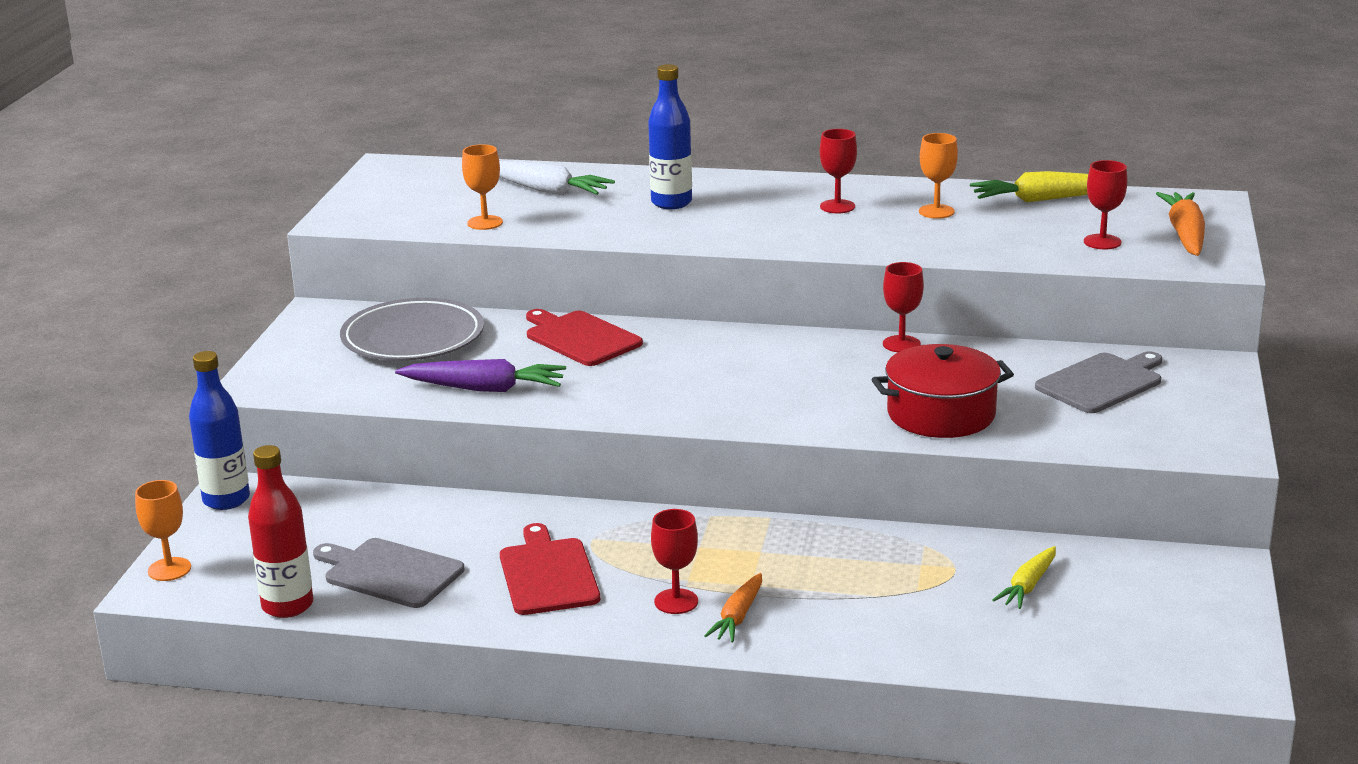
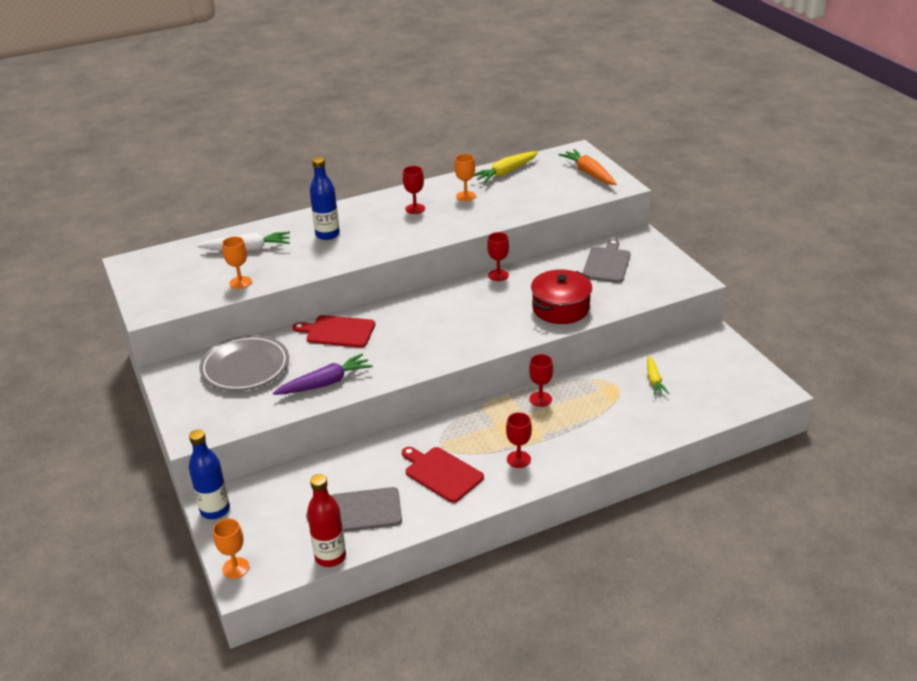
camera: 35 degrees left, 10 degrees up
orange carrot [704,573,762,642] -> none
red goblet [1084,160,1127,250] -> red goblet moved to [529,354,553,407]

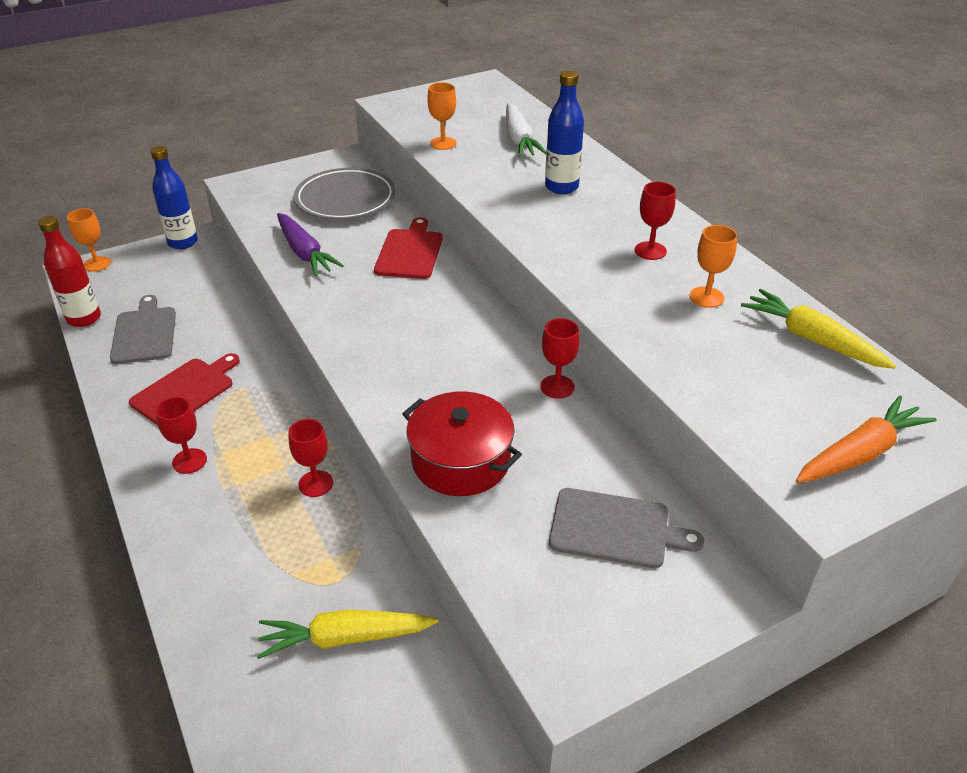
camera: 85 degrees right, 5 degrees up
yellow carrot [647,355,669,395] -> yellow carrot [257,610,439,659], size x1.57

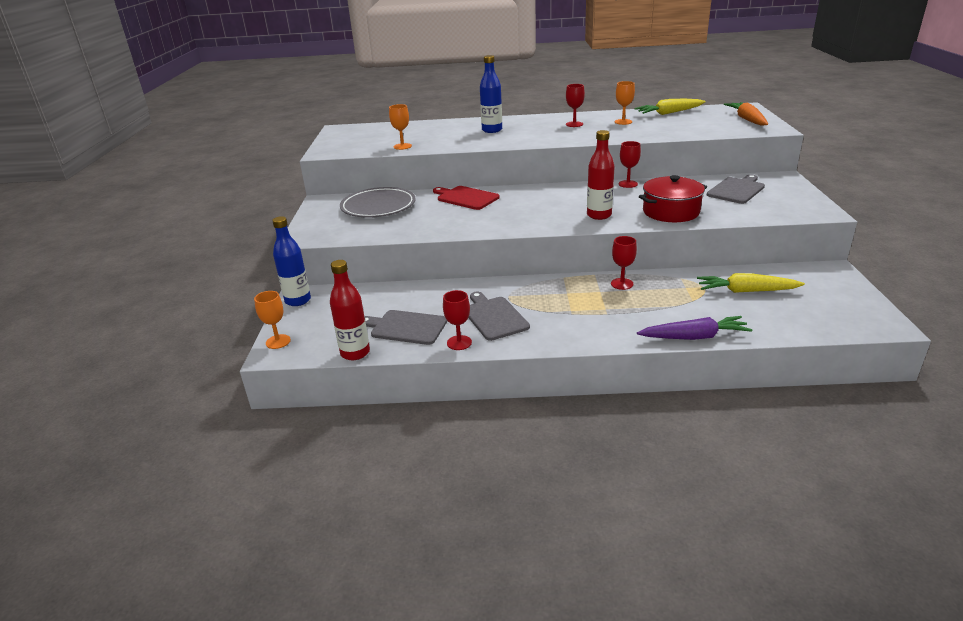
camera: 60 degrees left, 10 degrees down
red cutting board [129,353,240,425] -> grey cutting board [468,292,530,341]
red goblet [155,397,207,474] -> red goblet moved to [443,290,472,350]
yellow carrot [257,610,439,659] -> yellow carrot turned 75 degrees clockwise [697,273,805,293]
purple carrot [277,213,344,276] -> purple carrot moved to [637,316,752,340]
white carrot [506,103,546,157] -> none
none -> red bottle [587,130,615,220]

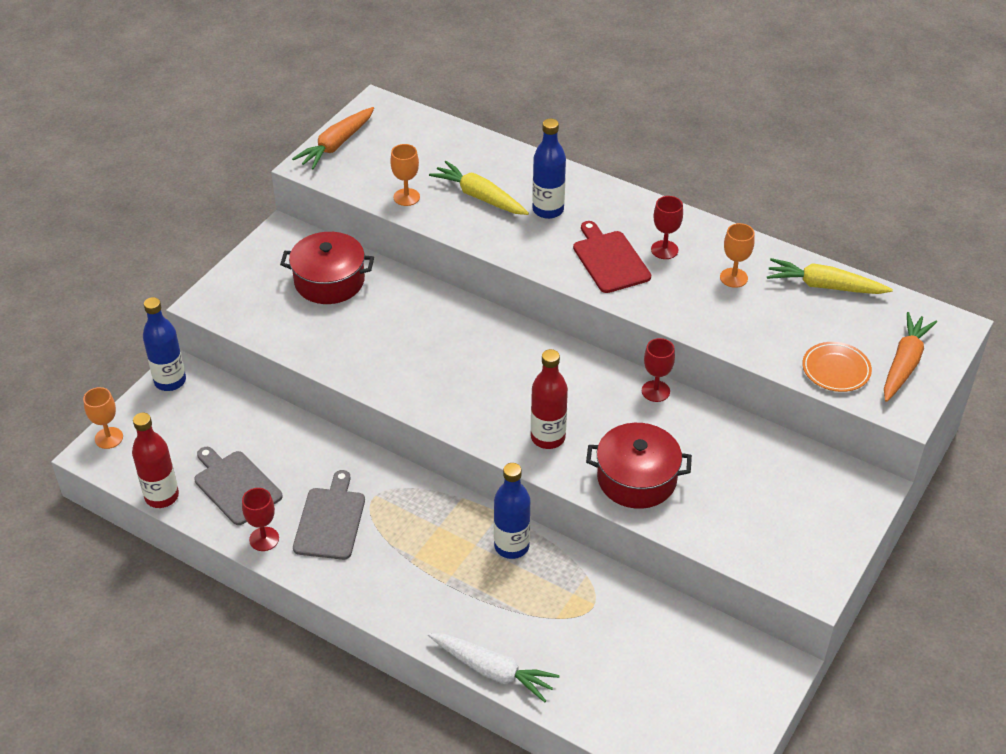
camera: 30 degrees right, 15 degrees up
grey plate [340,187,416,218] -> red pot [280,232,374,304]
red cutting board [433,186,500,210] -> red cutting board moved to [573,221,651,293]
red goblet [611,236,637,290] -> blue bottle [494,463,530,559]
purple carrot [637,316,752,340] -> white carrot [428,633,559,703]
yellow carrot [697,273,805,293] -> yellow carrot moved to [429,161,529,215]
grey cutting board [707,174,765,204] -> none
none -> orange carrot [292,107,374,169]
none -> orange plate [802,342,872,392]

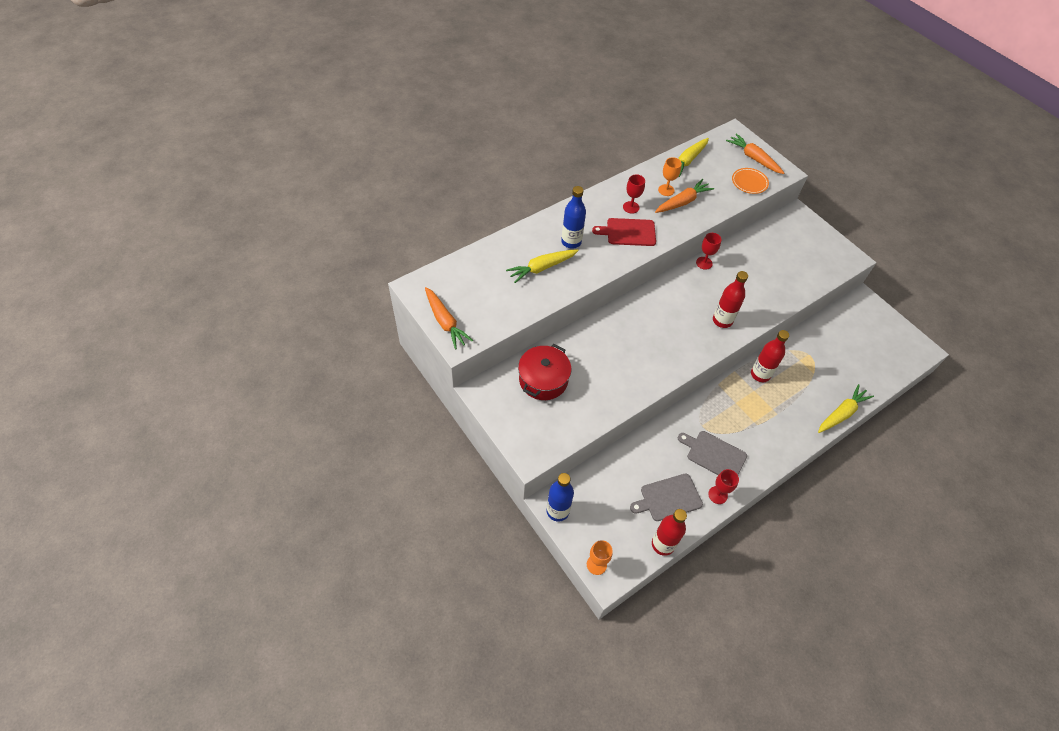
camera: 70 degrees left, 10 degrees up
orange goblet [390,144,420,206] -> none
white carrot [428,633,559,703] -> yellow carrot [818,384,874,433]
blue bottle [494,463,530,559] -> red bottle [751,330,789,382]
red pot [586,423,692,509] -> none
none -> orange carrot [655,179,714,213]

